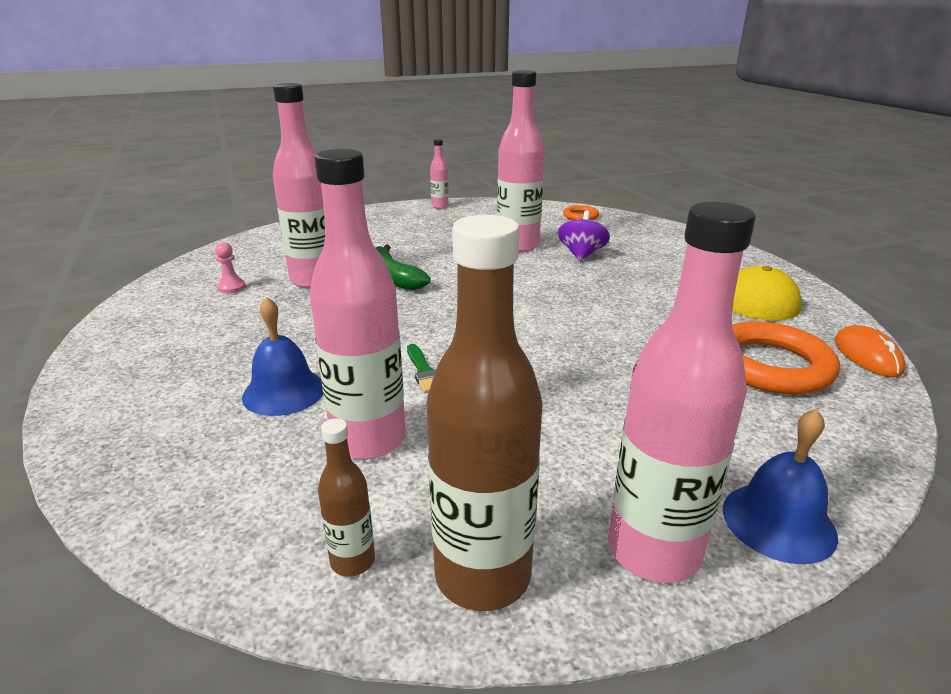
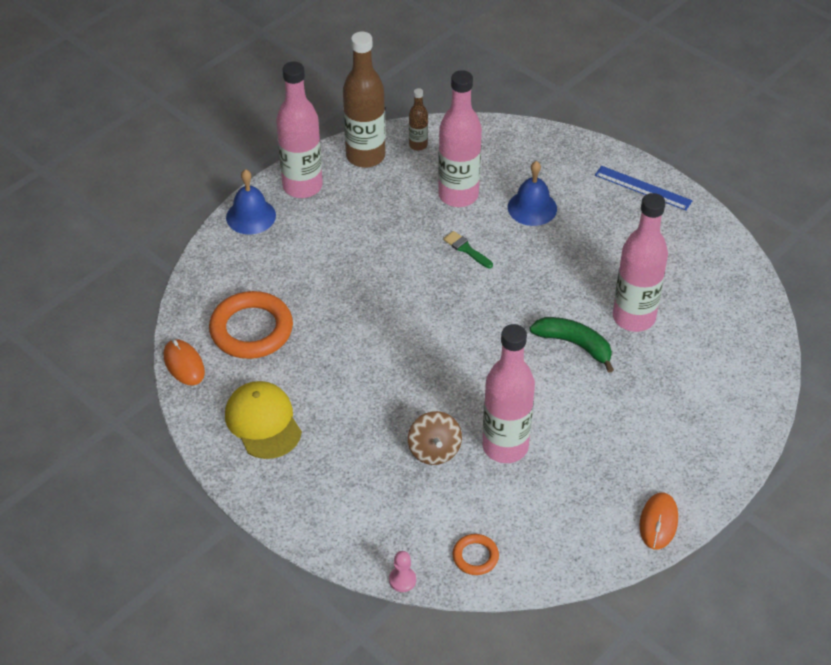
camera: 155 degrees right, 20 degrees up
pink pawn [215,242,246,293] -> pink pawn moved to [389,551,416,592]
pink bottle [430,139,448,209] -> orange mouse [640,493,678,550]
purple spinning top [558,211,610,261] -> brown spinning top [408,411,462,465]
none -> blue ruler [595,166,693,210]

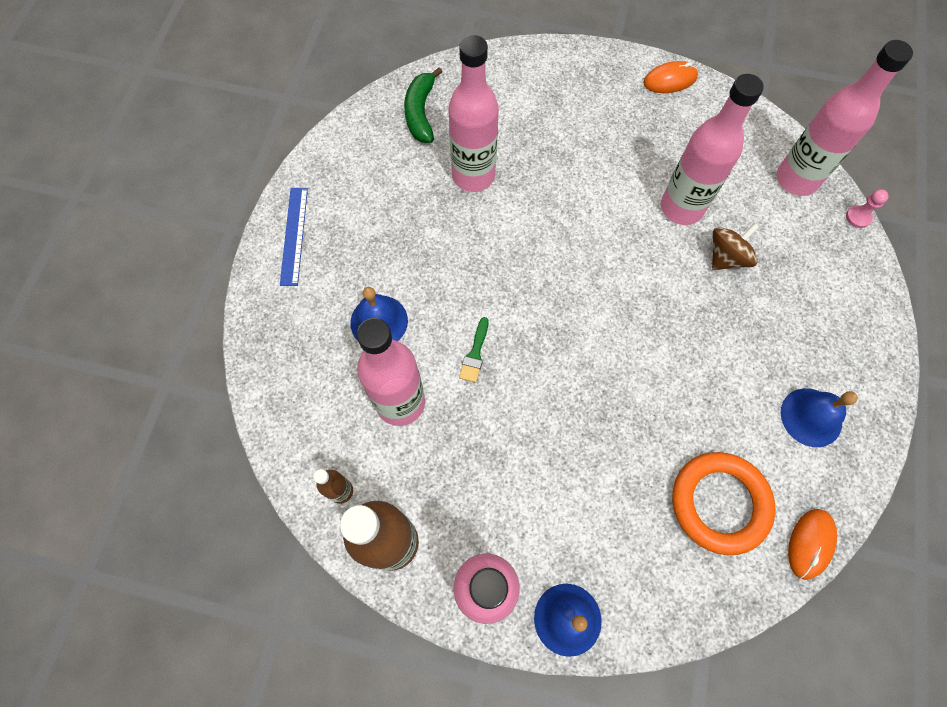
camera: 120 degrees left, 20 degrees up
yellow cap [225,381,302,459] -> blue bell [781,388,858,447]
orange ring [452,534,499,575] -> pink bottle [777,40,913,196]
green banana [530,317,614,373] -> green banana moved to [404,67,442,143]

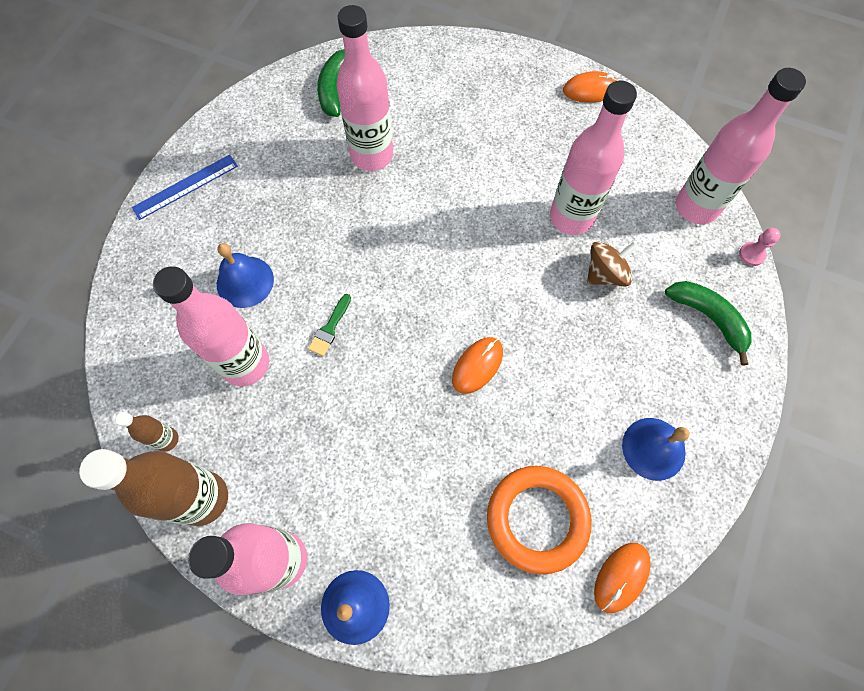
camera: 10 degrees right, 0 degrees up
blue ruler [280,188,308,286] -> blue ruler turned 45 degrees clockwise [132,154,238,220]
none -> orange mouse [452,337,503,394]
none -> green banana [665,281,752,365]

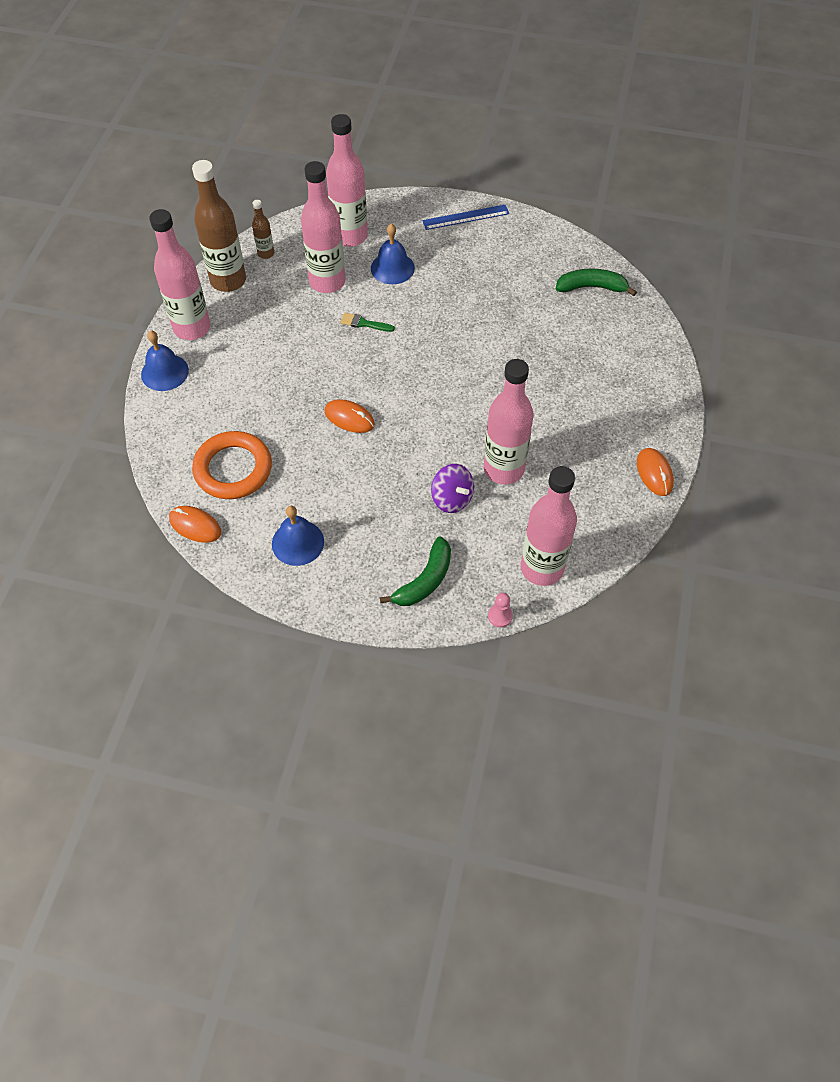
camera: 80 degrees right, 10 degrees down
blue ruler [132,154,238,220] -> blue ruler turned 60 degrees counterclockwise [422,205,509,230]
pink bottle [336,5,393,171] -> pink bottle moved to [326,114,368,247]
brown spinning top [587,241,638,286] -> purple spinning top [431,464,474,513]

